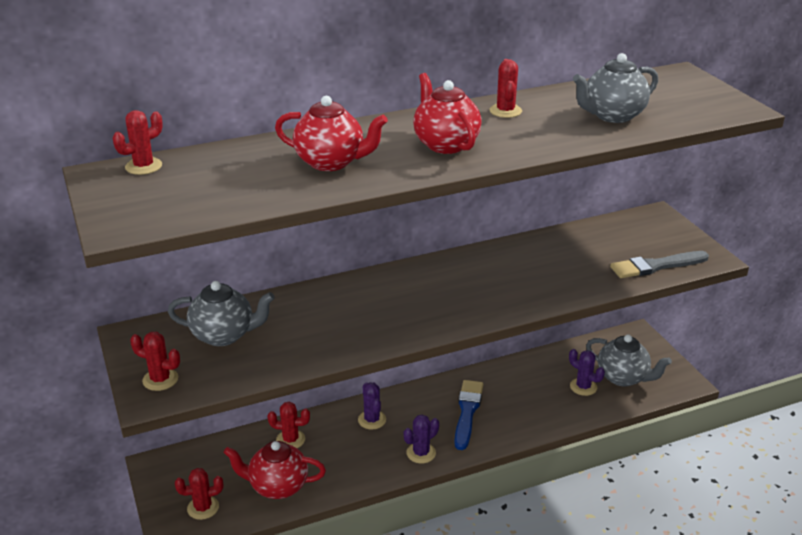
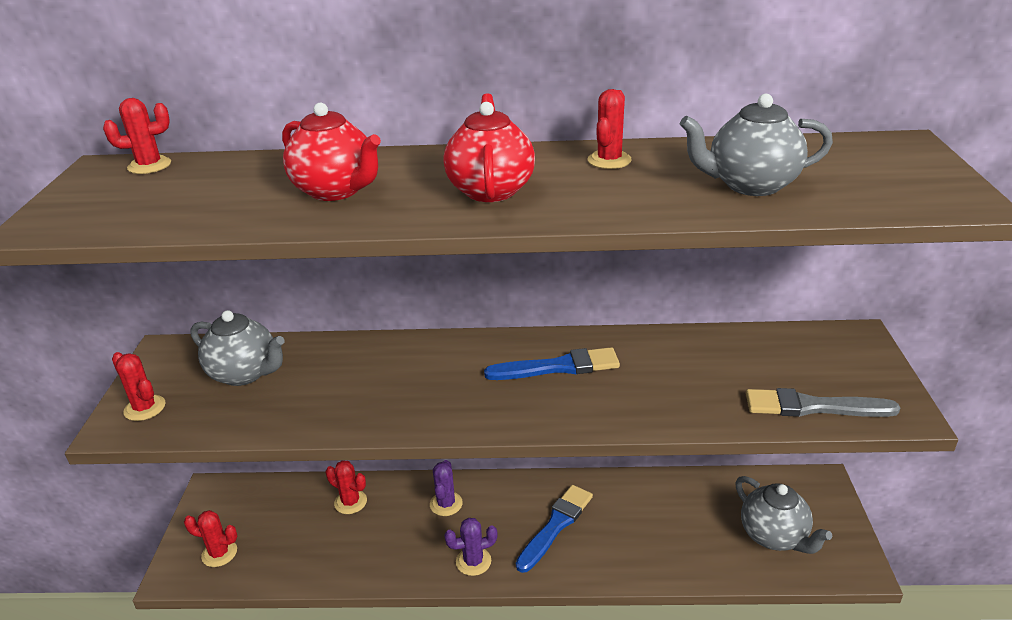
camera: 25 degrees right, 0 degrees up
red teapot [223,441,326,499] -> none
purple cactus [569,349,605,396] -> none
none -> blue brush [484,347,620,380]

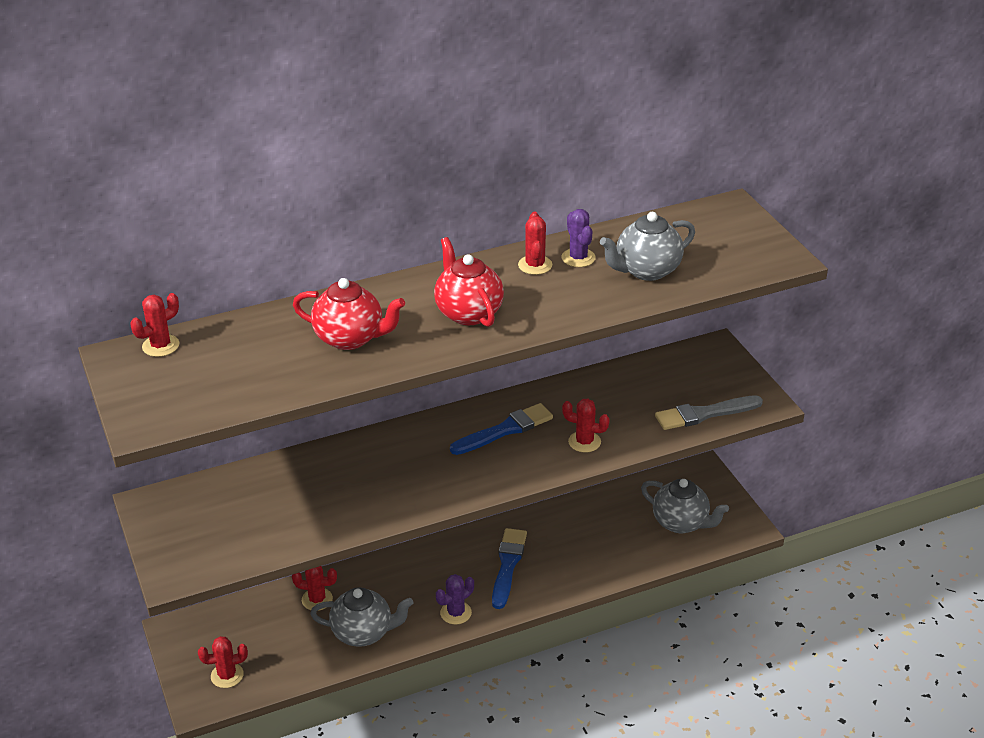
camera: 25 degrees left, 5 degrees up
red cactus [112,352,166,421] -> red cactus moved to [562,399,610,453]
grey teapot [191,310,285,386] -> grey teapot moved to [310,587,413,647]
purple cactus [430,460,463,516] -> purple cactus moved to [561,209,596,267]

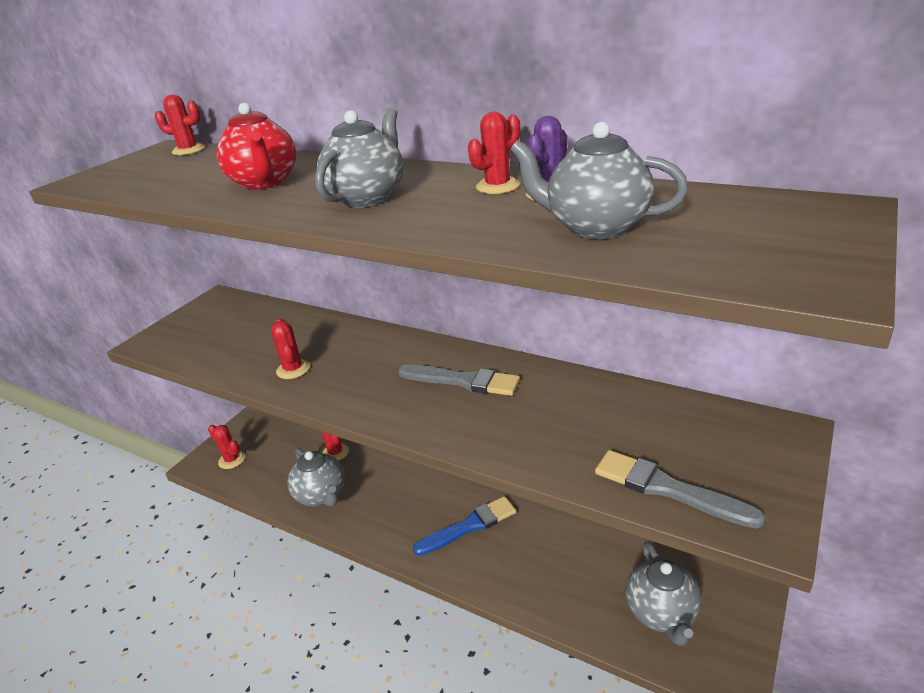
camera: 55 degrees right, 5 degrees down
red teapot [434,237,504,327] -> grey teapot [315,108,403,208]
purple cactus [436,574,474,625] -> none
blue brush [450,403,553,455] -> grey brush [398,364,520,396]
red cactus [562,399,610,453] -> red cactus moved to [271,318,310,379]

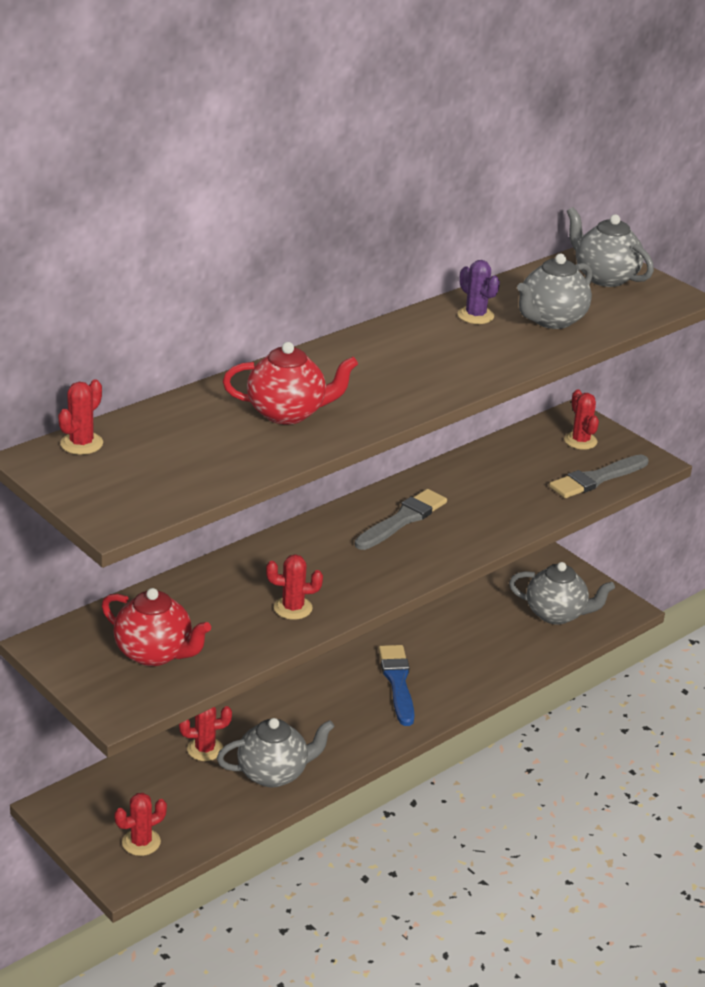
camera: 75 degrees left, 0 degrees up
grey teapot [315,108,403,208] -> grey teapot moved to [567,207,654,287]
red cactus [468,112,520,194] -> red cactus moved to [564,389,599,450]
none -> red teapot [102,588,211,666]

